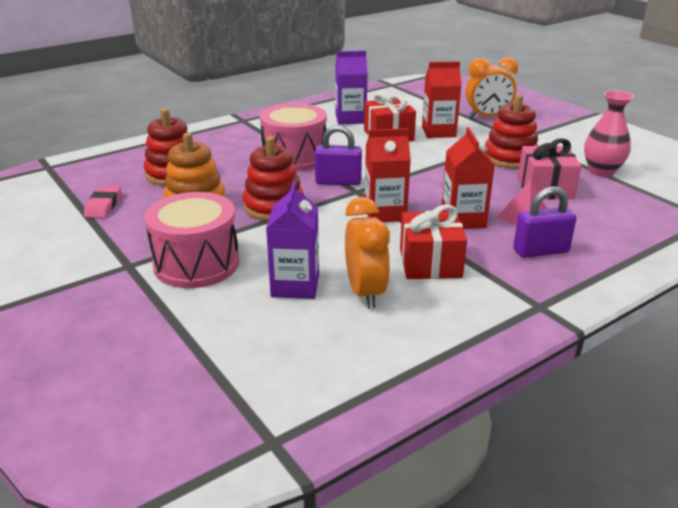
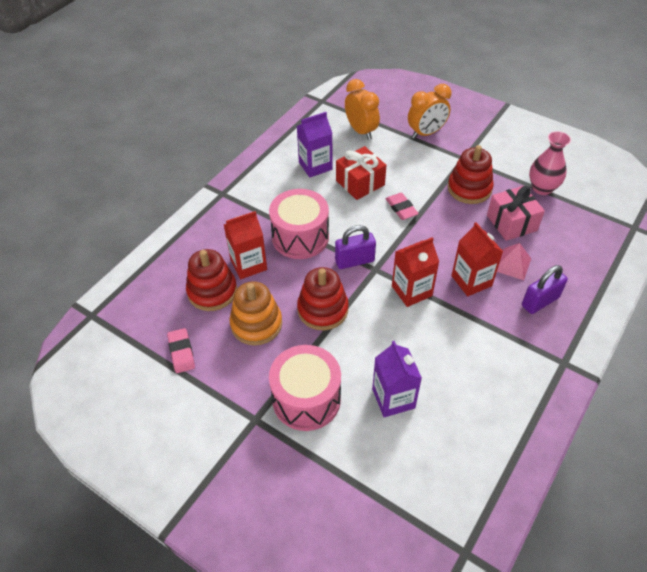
camera: 20 degrees left, 20 degrees up
orange clock [345,197,390,309] -> orange clock moved to [345,79,380,140]
red gift [400,205,467,279] -> none
red carton [422,61,462,138] -> red carton moved to [224,211,267,279]
none -> pink eraser [386,192,419,220]

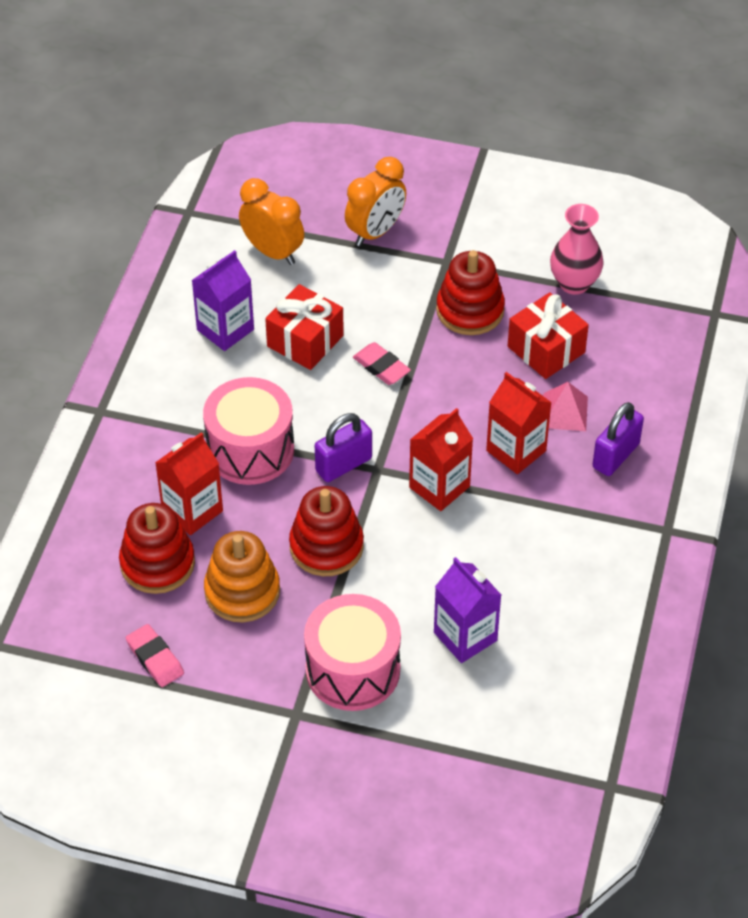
camera: 20 degrees left, 0 degrees up
pink gift [487,186,545,241] -> red gift [508,292,589,379]

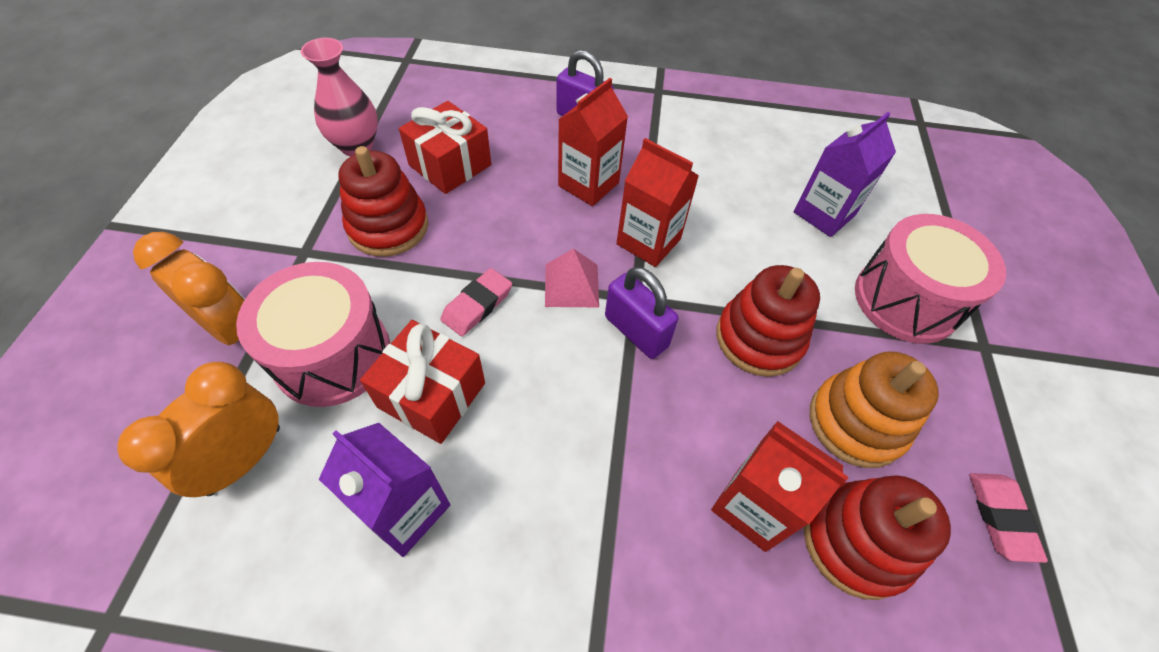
camera: 100 degrees left, 5 degrees up
pink eraser [126,624,184,687] -> pink eraser turned 45 degrees counterclockwise [969,473,1048,563]
pink drum [203,377,294,485] -> pink drum moved to [236,262,390,407]
pink pyramid [543,382,588,431] -> pink pyramid moved to [545,249,599,307]

